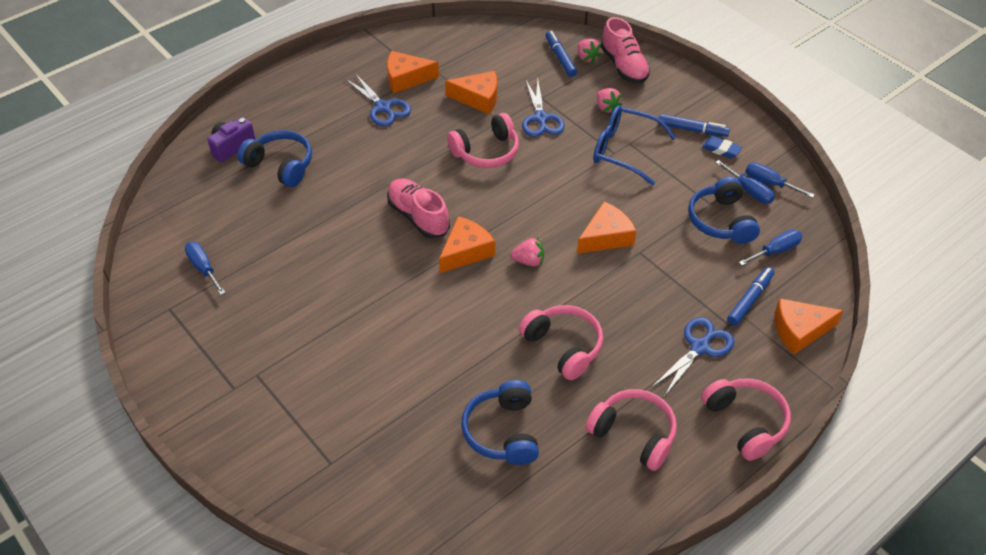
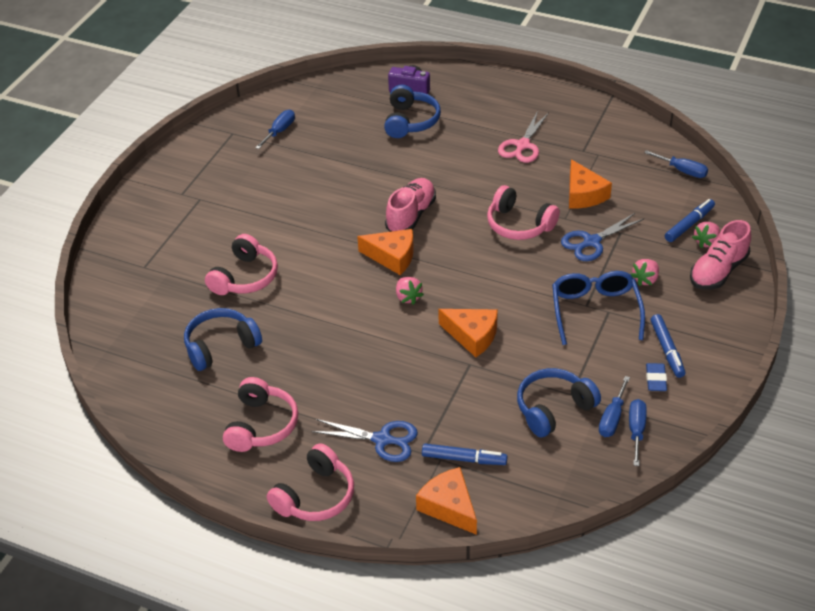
camera: 65 degrees right, 5 degrees down
blue scissors [345,73,411,126] -> pink scissors [498,111,549,163]
orange cheese [387,51,439,93] -> none
pink headphones [519,305,603,380] -> pink headphones moved to [205,234,278,295]
blue screwdriver [739,230,802,266] -> blue screwdriver moved to [644,150,708,178]

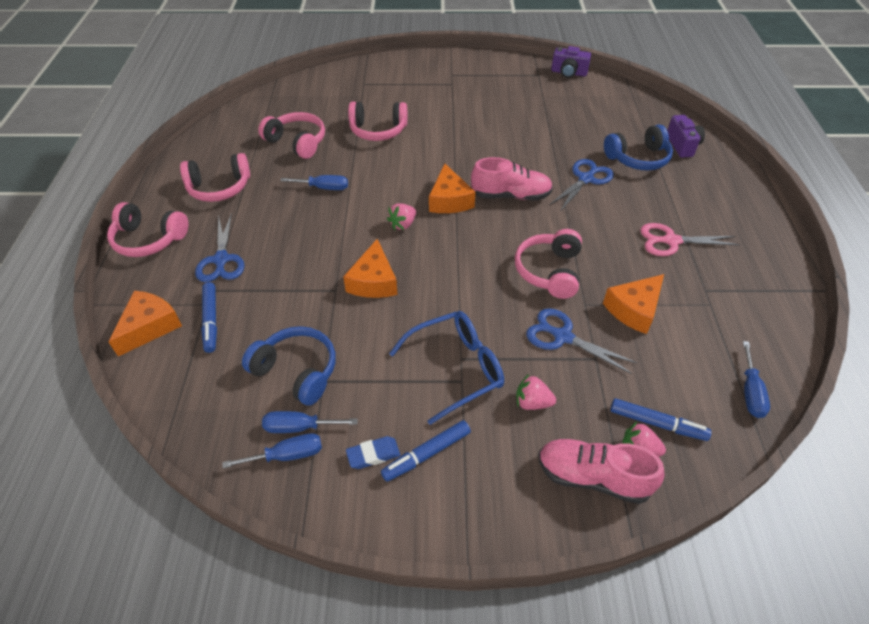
camera: 65 degrees right, 5 degrees up
blue headphones [184,308,262,371] -> pink headphones [258,112,325,159]
blue screwdriver [255,110,295,149] -> blue screwdriver moved to [280,175,348,190]
none -> blue scissors [549,159,614,210]
none -> purple camera [551,46,591,78]

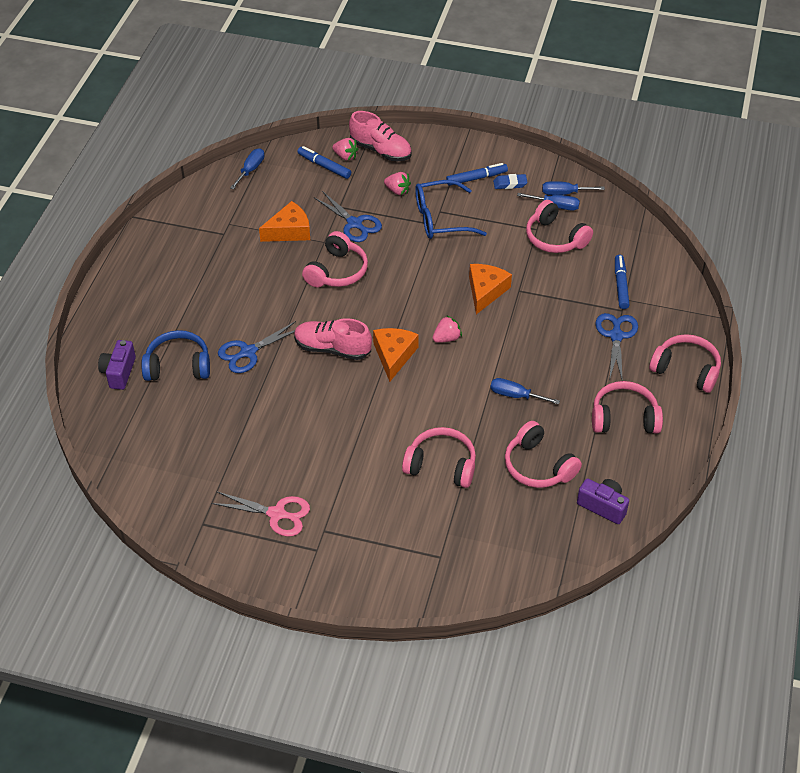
camera: 165 degrees left, 0 degrees up
orange cheese [108,291,182,356] -> none
blue headphones [242,326,336,406] -> pink headphones [526,200,593,253]
purple camera [551,46,591,78] -> purple camera moved to [577,478,629,524]
pink scissors [640,223,740,256] -> pink scissors moved to [211,491,310,537]

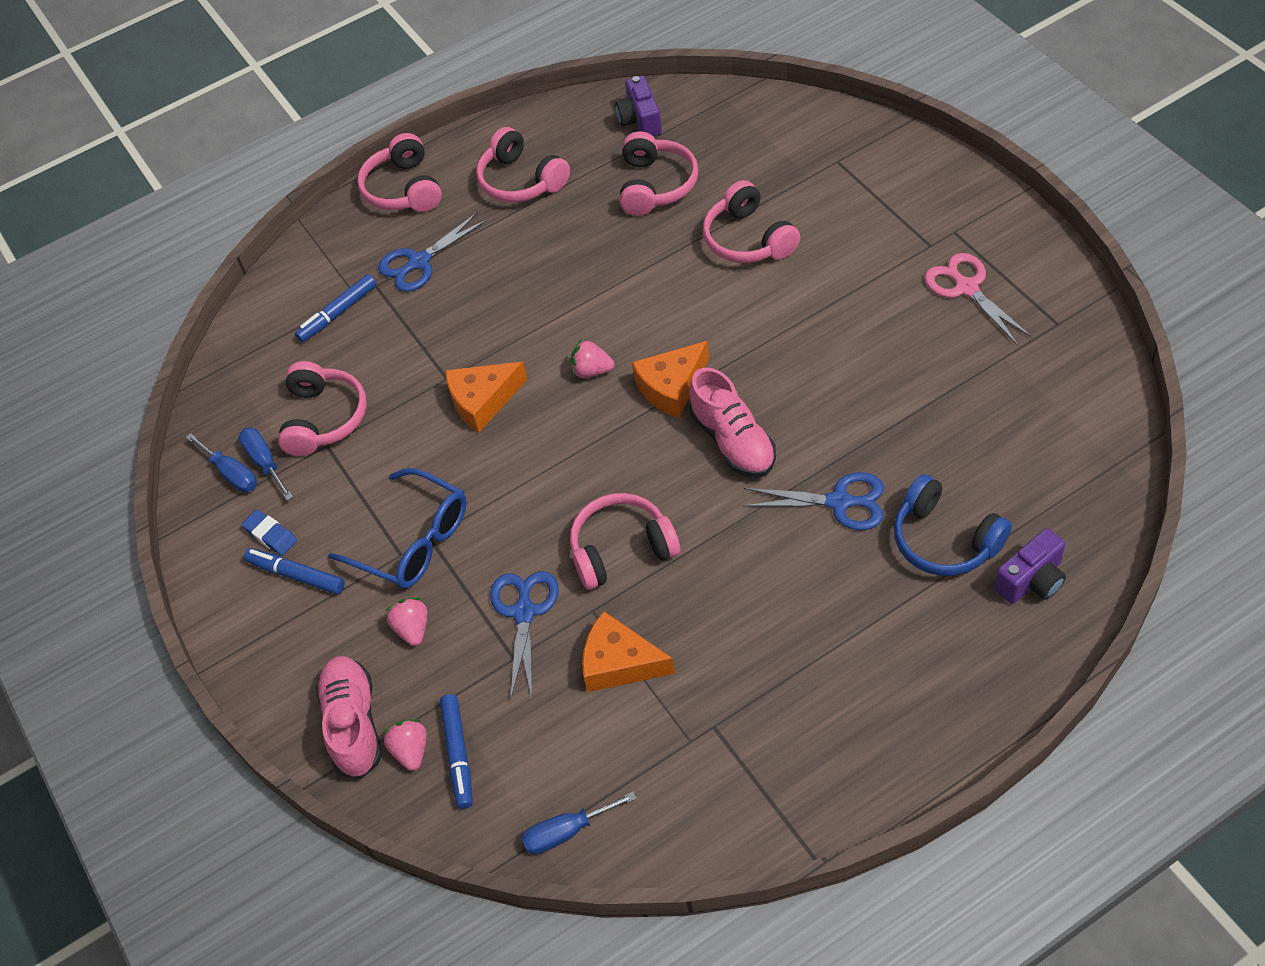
camera: 130 degrees left, 5 degrees up
blue screwdriver [490,378,560,405] -> none

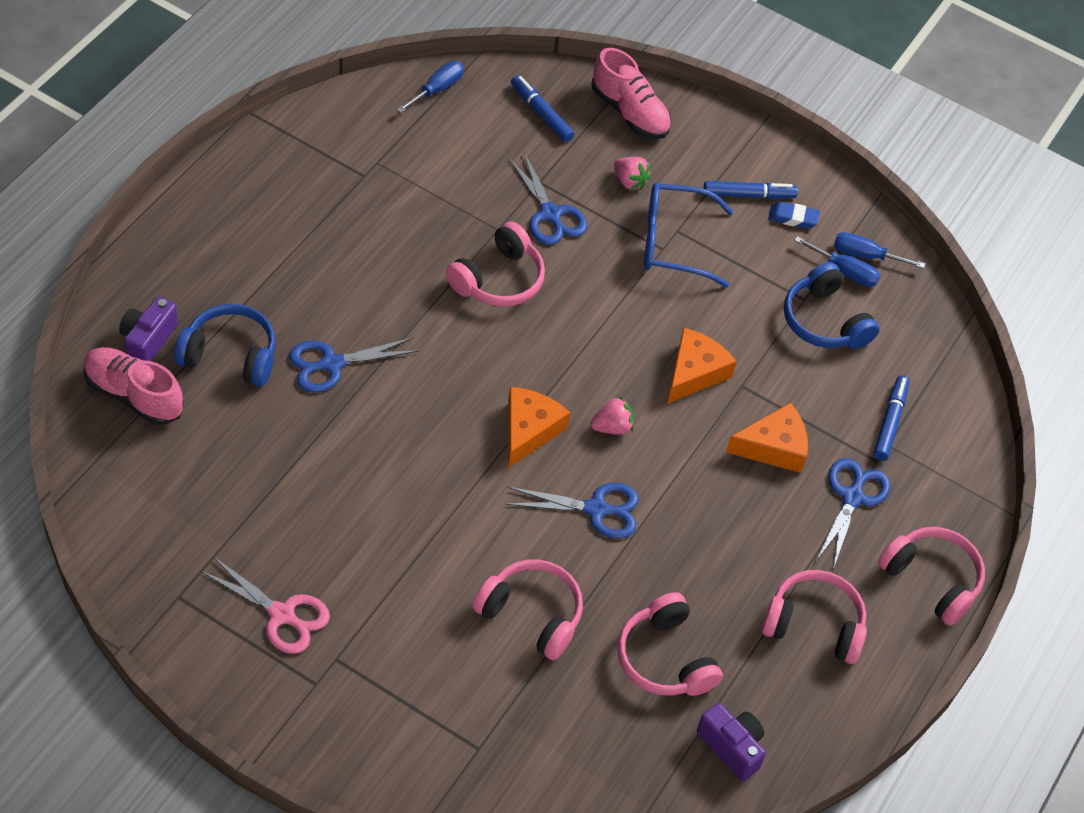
camera: 140 degrees right, 0 degrees up
pink headphones [278,361,367,456] -> blue headphones [784,262,880,349]
pink strawberry [383,719,427,771] -> none
orange cheese [582,611,675,692] -> orange cheese moved to [726,403,808,473]
pink shoe [689,368,776,478] -> pink shoe moved to [84,347,184,425]
none -> blue scissors [505,483,639,539]

